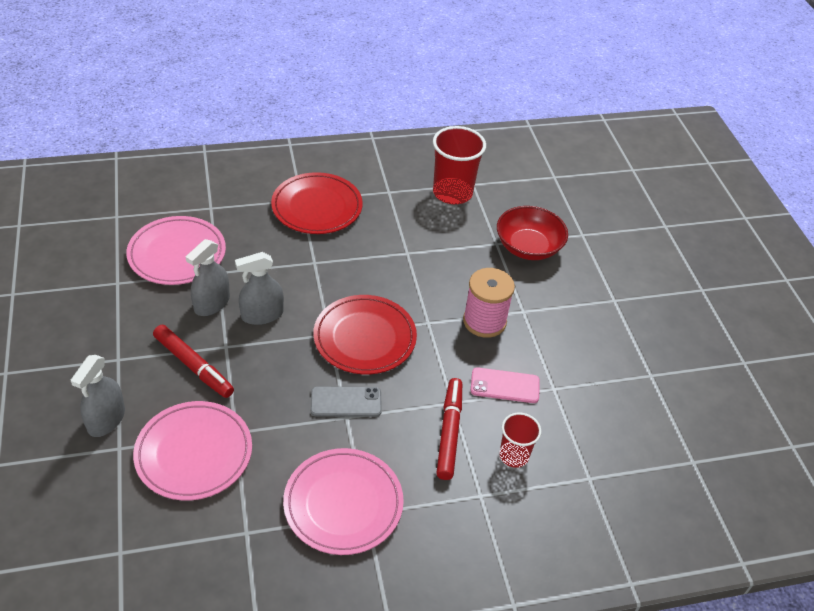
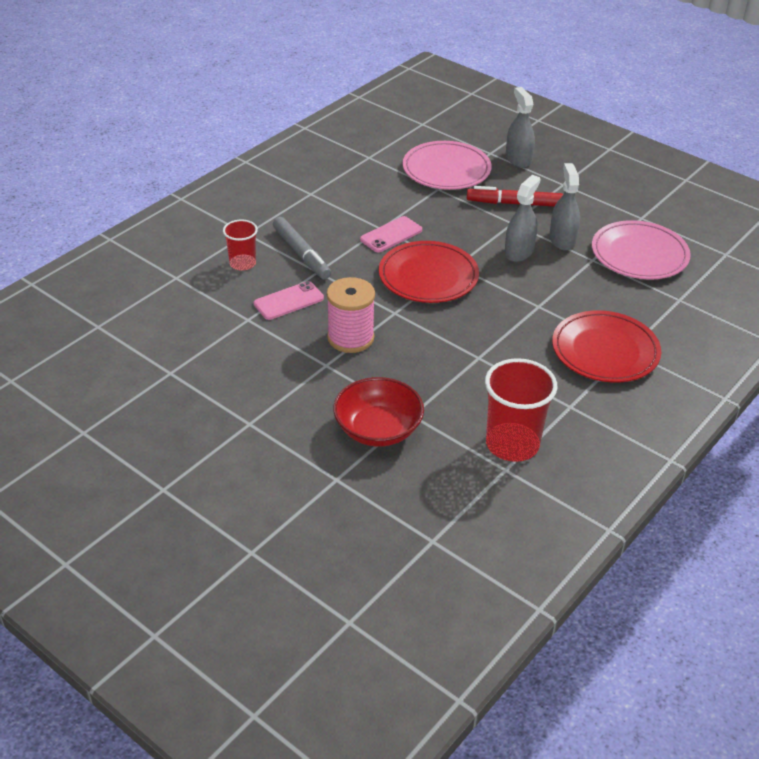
camera: 145 degrees right, 5 degrees down
pink plate [283,448,404,555] -> none
grey phone [311,387,382,417] -> pink phone [360,216,422,253]
red marker [436,378,462,480] -> grey marker [273,217,331,279]

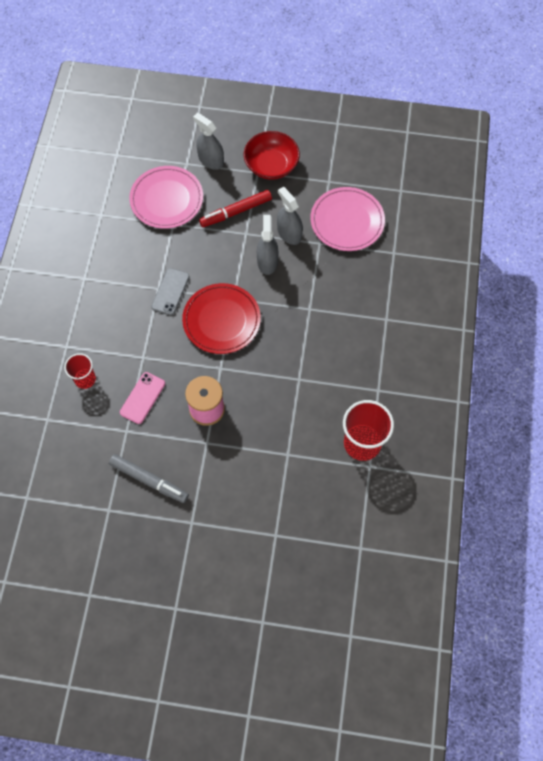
camera: 30 degrees left, 25 degrees up
grey marker [273,217,331,279] -> grey marker moved to [109,454,189,503]
red bowl [333,377,424,447] -> red bowl moved to [244,131,300,180]
pink phone [360,216,422,253] -> grey phone [151,268,190,315]
red plate [552,310,661,383] -> none

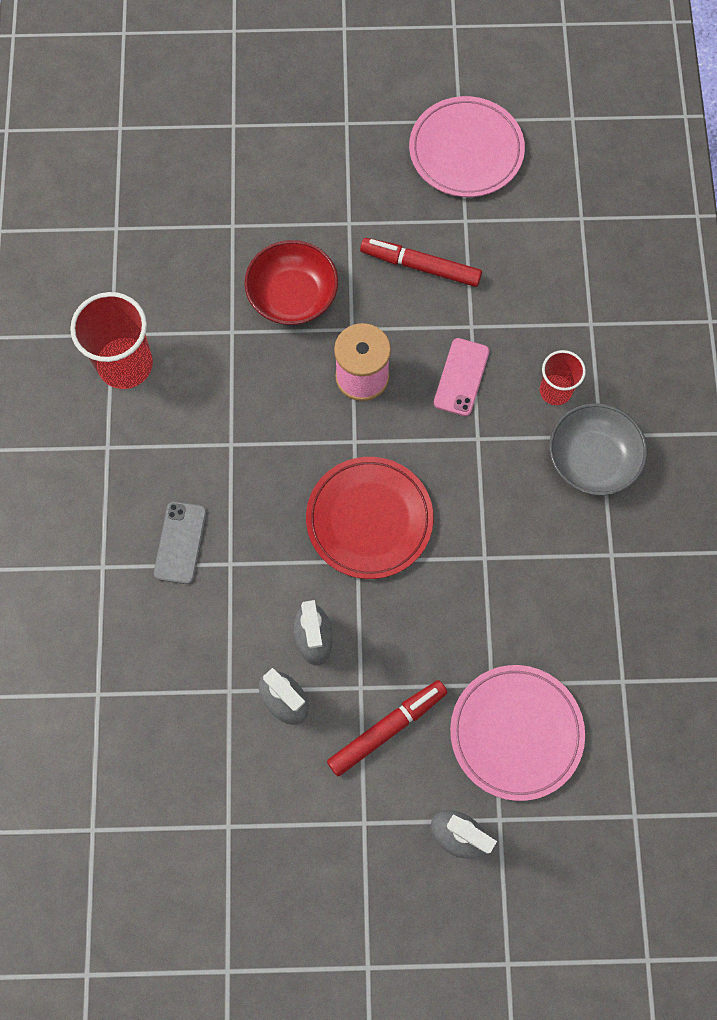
camera: 170 degrees right, 5 degrees up
grey marker [109,454,189,503] -> red marker [360,238,482,287]
grey phone [151,268,190,315] -> grey phone moved to [154,501,207,584]
red bowl [244,131,300,180] -> red bowl moved to [244,240,338,325]
pink plate [310,187,385,251] -> pink plate moved to [409,96,525,197]
none -> grey bowl [549,403,647,496]

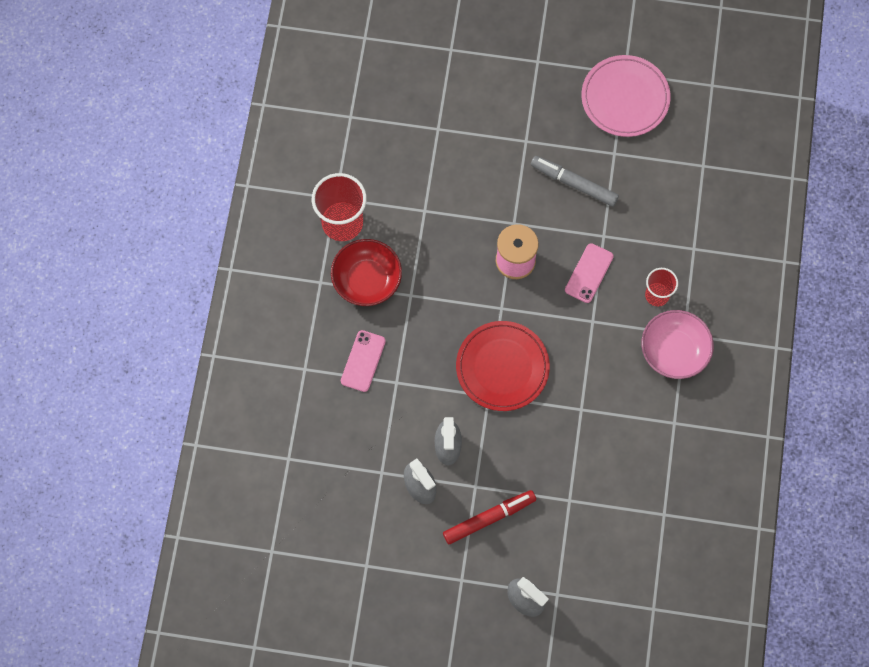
camera: 10 degrees right, 0 degrees up
grey phone [154,501,207,584] -> pink phone [341,330,386,392]
red bowl [244,240,338,325] -> red bowl moved to [331,239,402,306]
red marker [360,238,482,287] -> grey marker [531,156,619,207]
pink plate [450,665,585,801] -> none
grey bowl [549,403,647,496] -> pink bowl [641,310,714,379]

